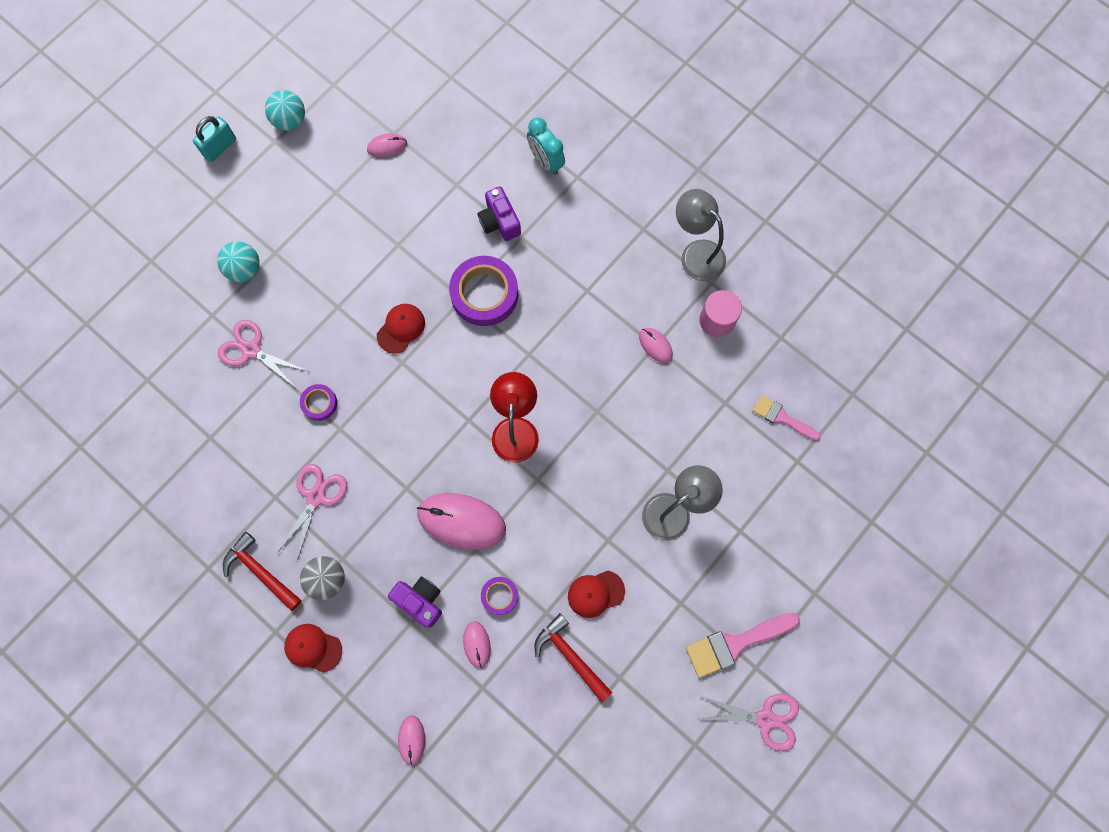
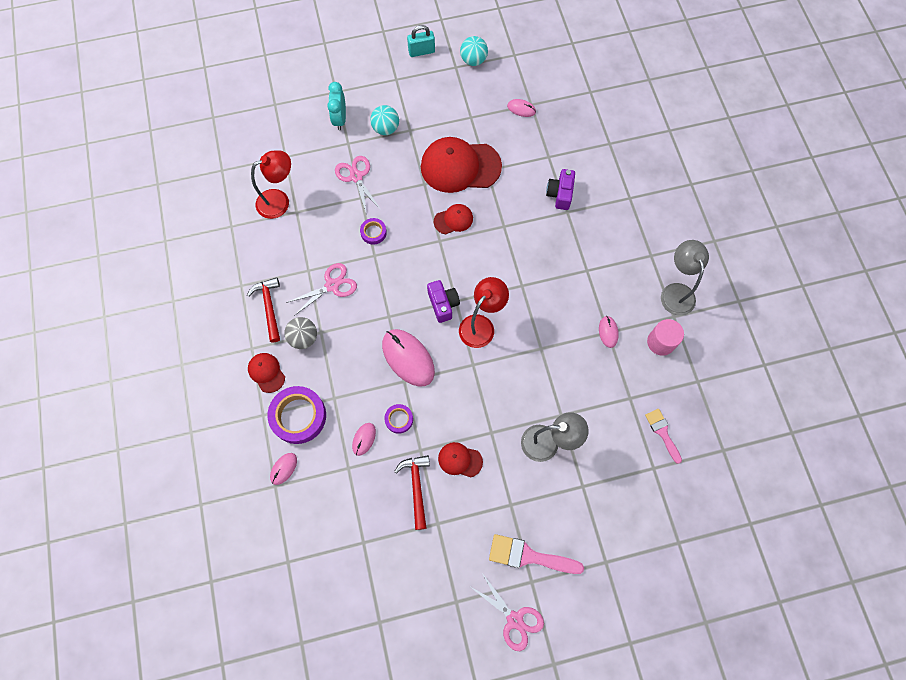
camera: 35 degrees right, 5 degrees down
purple camera [388,576,442,628] -> purple camera moved to [427,280,460,323]
purple tape [449,256,518,326] -> purple tape moved to [267,386,326,444]
turquoise clock [527,117,565,175] -> turquoise clock moved to [327,82,346,130]
none -> red lamp [251,150,291,219]
none -> red cap [421,137,502,193]

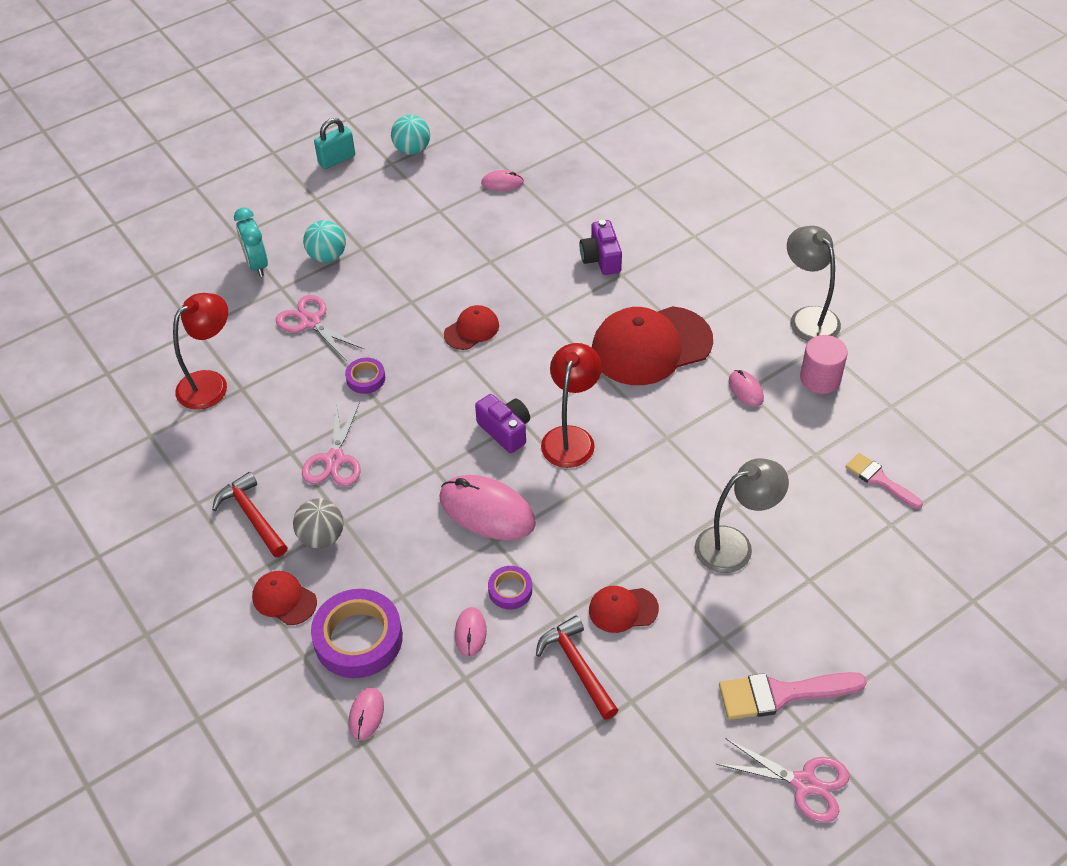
camera: 20 degrees left, 20 degrees down
pink scissors [286,263,357,316] -> pink scissors turned 150 degrees clockwise [302,402,361,486]
red cap [421,137,502,193] -> red cap moved to [592,306,713,385]

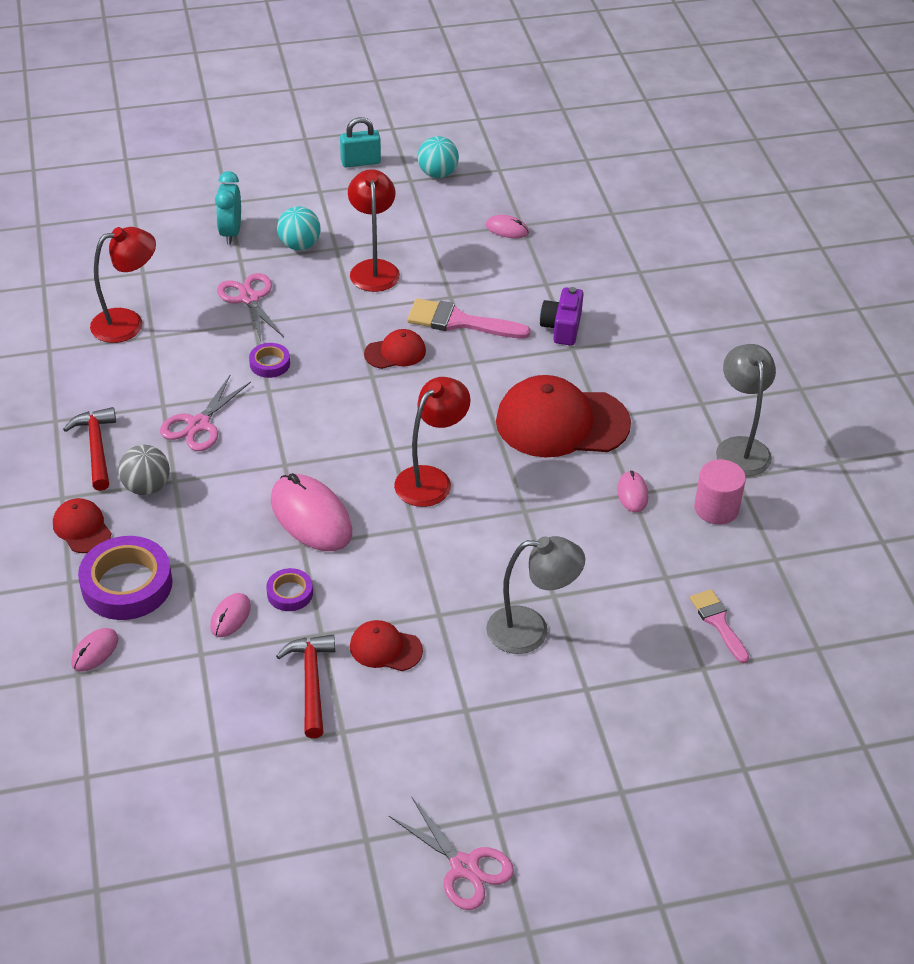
camera: 20 degrees right, 5 degrees down
purple camera [475,394,530,453] -> none
pink brush [719,672,867,720] -> pink brush moved to [407,298,531,339]
none -> red lamp [348,169,400,292]

